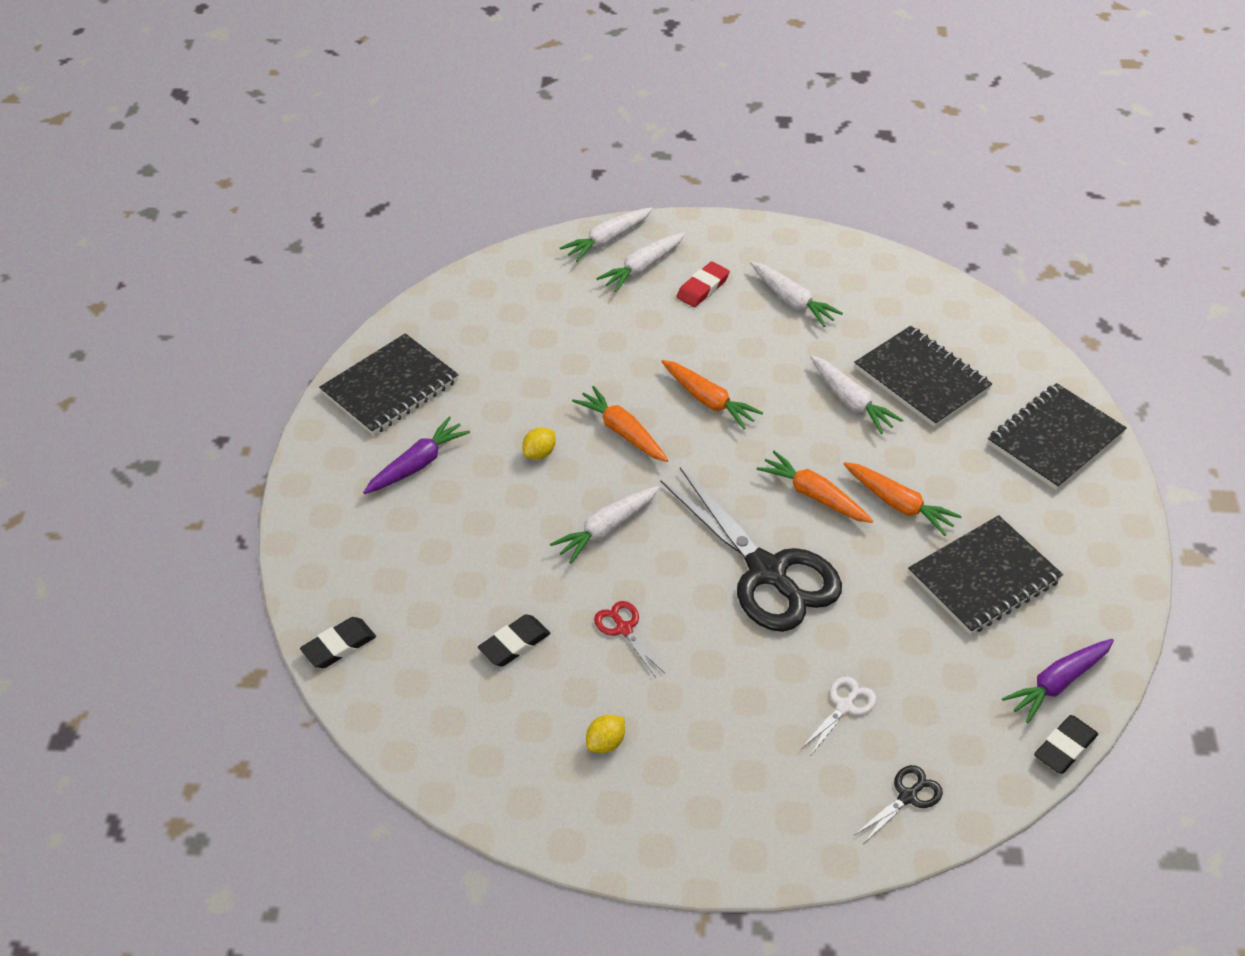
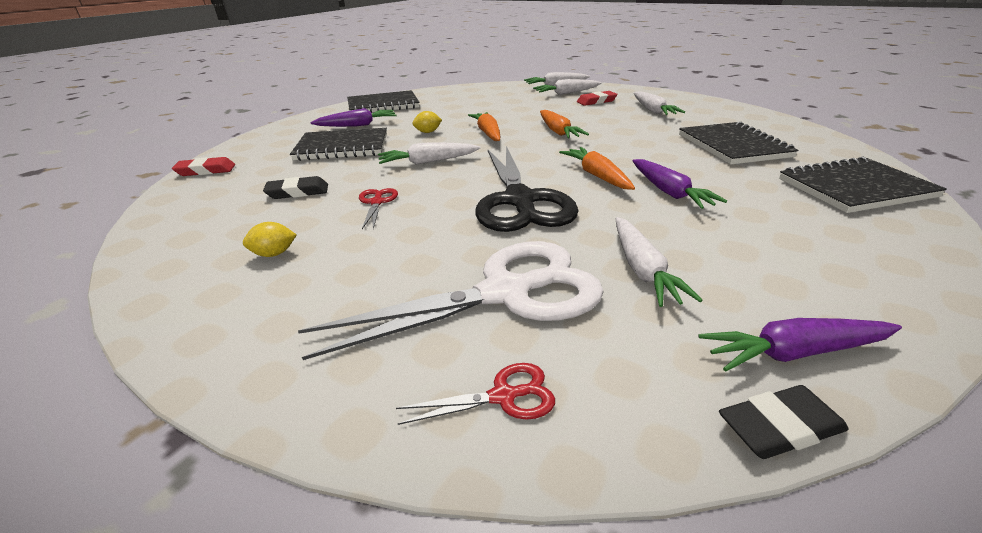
camera: 30 degrees right, 15 degrees down
black eraser [300,617,376,668] -> red eraser [172,157,235,176]
white scissors [801,676,877,755] -> white scissors [298,241,604,360], size x2.41
white carrot [810,355,903,434] -> white carrot moved to [615,217,703,307]
orange carrot [844,462,962,536] -> purple carrot [633,159,727,209]
black scissors [854,765,943,844] -> red scissors [396,363,555,425]
black notebook [908,515,1063,635] -> black notebook moved to [290,128,387,161]

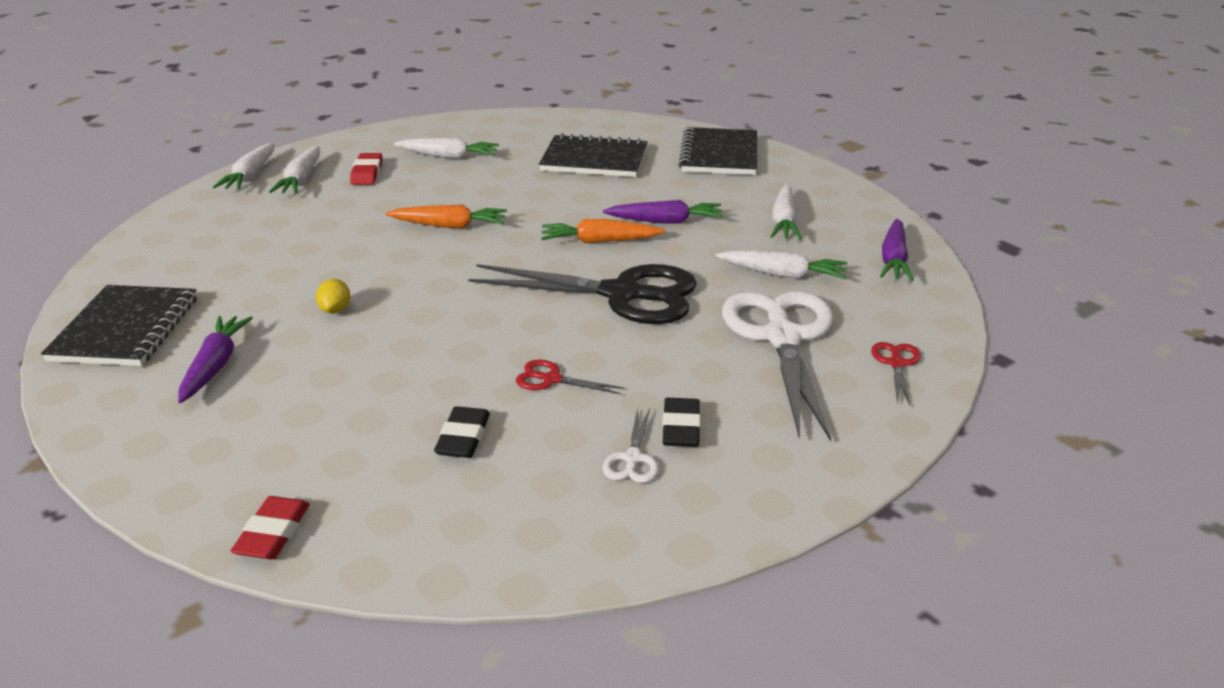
camera: 70 degrees left, 0 degrees up
yellow lemon [243,222,297,257] -> white scissors [602,408,659,483]
black notebook [290,128,387,161] -> none
white carrot [378,142,481,165] -> white carrot moved to [771,184,802,240]
orange carrot [468,112,501,141] -> none
black eraser [719,385,849,459] -> black eraser moved to [662,398,700,447]

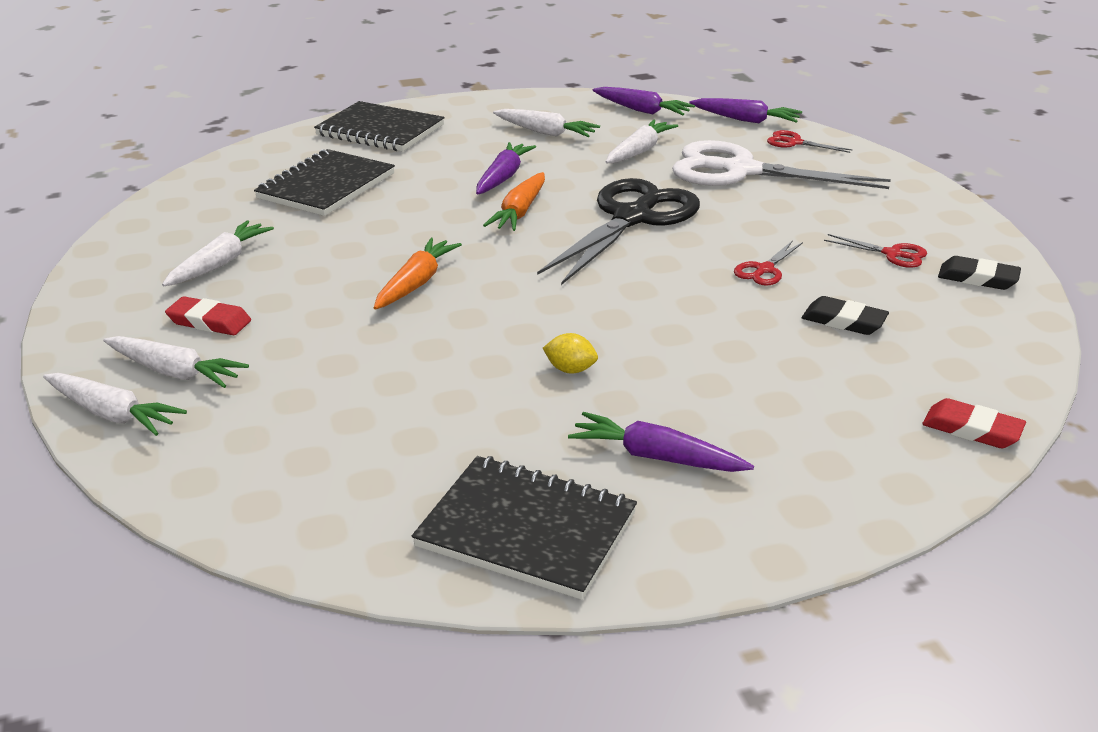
camera: 70 degrees left, 0 degrees up
white scissors [602,408,659,483] -> red scissors [824,234,927,268]
black eraser [662,398,700,447] -> black eraser moved to [938,256,1021,290]
none -> purple carrot [690,98,802,123]

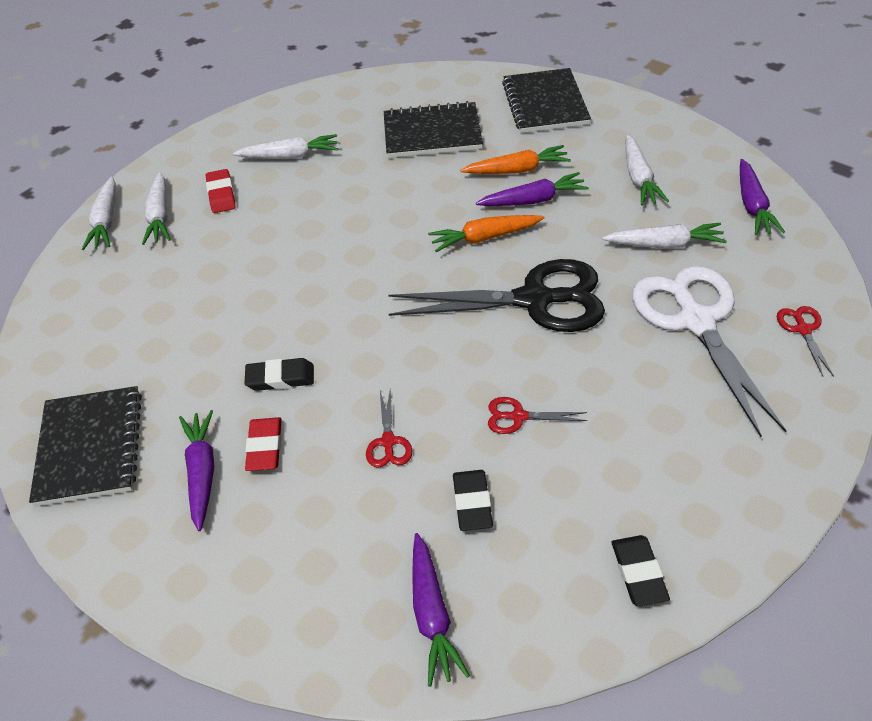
camera: 60 degrees right, 15 degrees up
orange carrot [374,238,462,310] -> orange carrot moved to [461,145,571,174]
yellow lemon [543,333,598,373] -> black eraser [245,358,314,391]
purple carrot [690,98,802,123] -> purple carrot moved to [412,533,470,687]
red scissors [824,234,927,268] -> red scissors moved to [366,389,412,468]
red eraser [922,398,1026,448] -> red eraser moved to [245,417,282,471]

